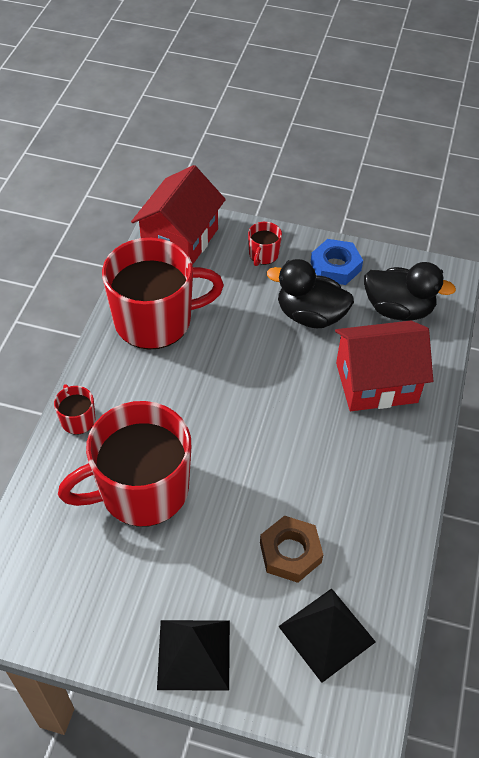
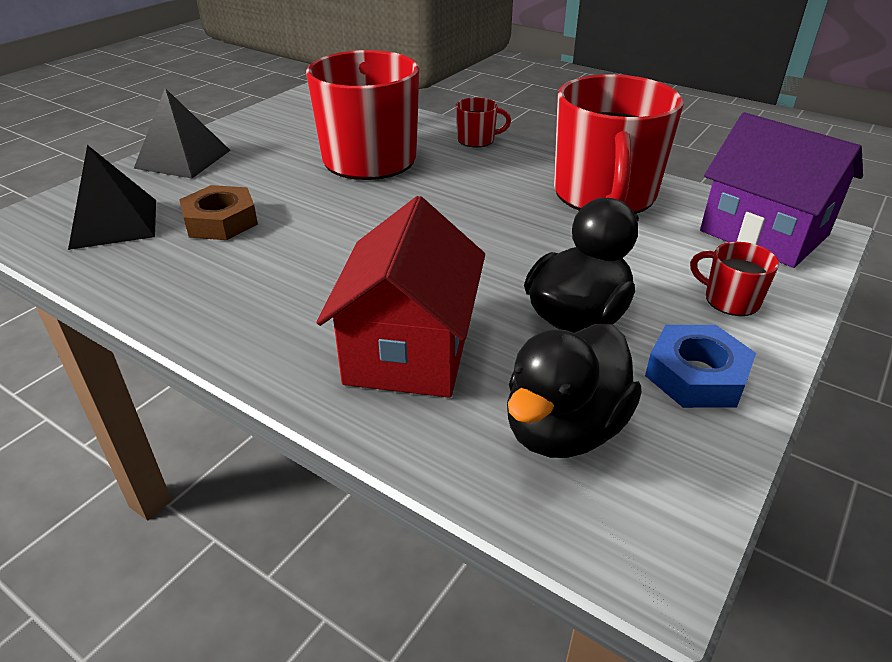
camera: 110 degrees right, 15 degrees down
red house [131,165,226,265] -> purple house [700,112,863,268]

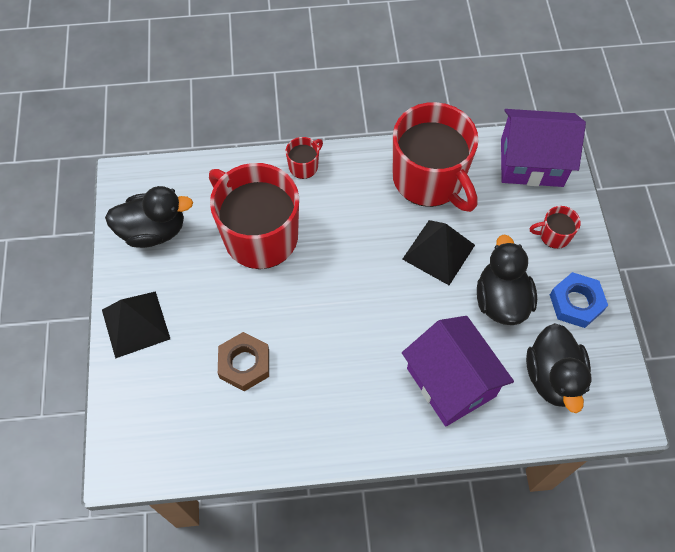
camera: 40 degrees left, 25 degrees up
black pyramid [68,145,156,250] -> black pyramid moved to [402,220,475,285]
red house [316,196,485,398] -> purple house [402,316,514,427]
none -> black duck [105,186,193,248]

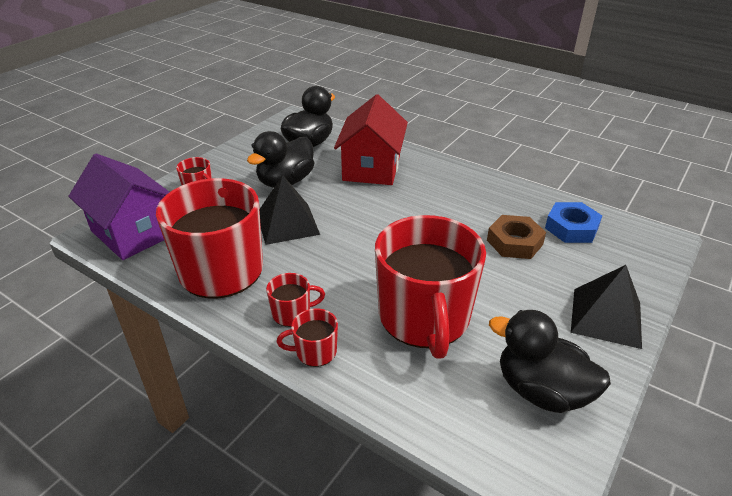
camera: 140 degrees left, 25 degrees down
purple house [402,316,514,427] -> red house [334,94,408,185]
blue nut [550,272,608,328] -> blue nut moved to [545,202,602,243]
none -> red mug [266,273,325,327]

